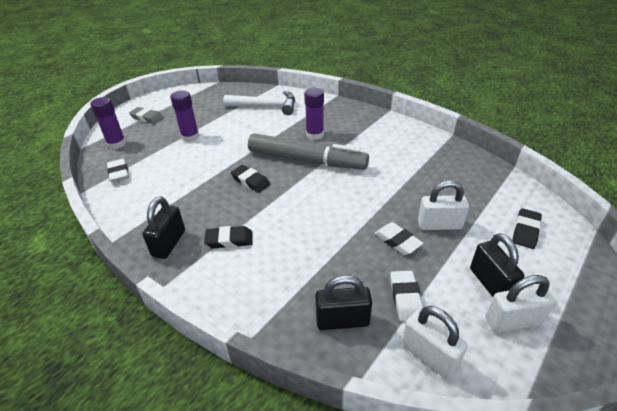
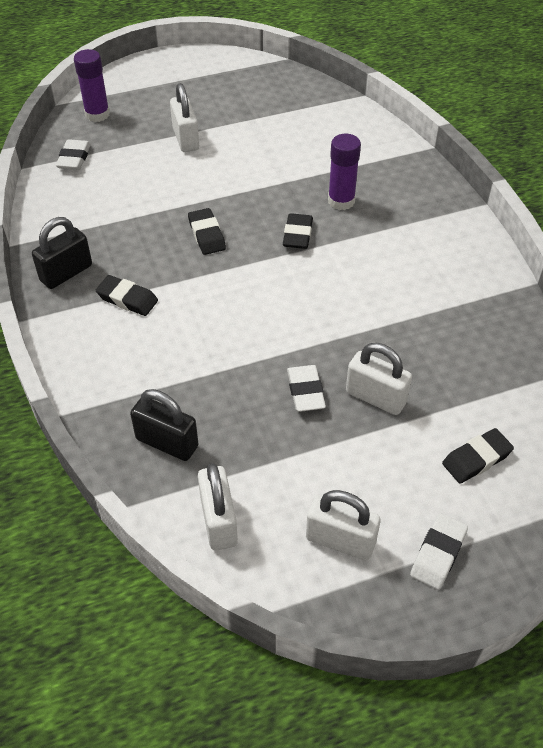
camera: 30 degrees right, 10 degrees up
grey eraser [129,107,164,124] -> none
purple glue stick [170,90,199,142] -> white padlock [170,83,199,152]
white hammer [224,91,295,115] -> none
grey marker [248,133,369,170] -> black eraser [283,213,313,249]
white eraser [390,271,423,321] -> white eraser moved to [410,513,468,590]
black padlock [470,233,524,297] -> none

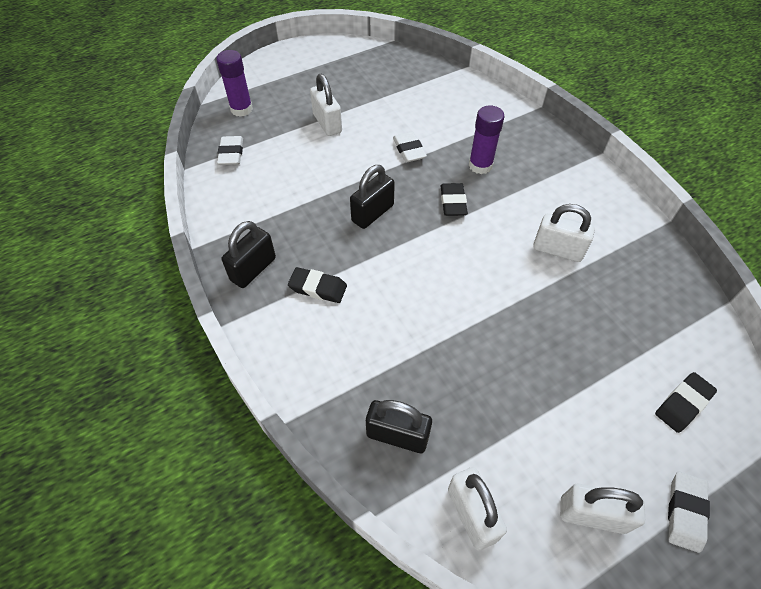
camera: 10 degrees left, 5 degrees up
black eraser [188,208,226,255] -> black padlock [350,165,395,229]
white eraser [287,365,326,412] -> white eraser moved to [393,131,427,162]
white padlock [346,343,412,415] -> white padlock moved to [533,204,595,262]

